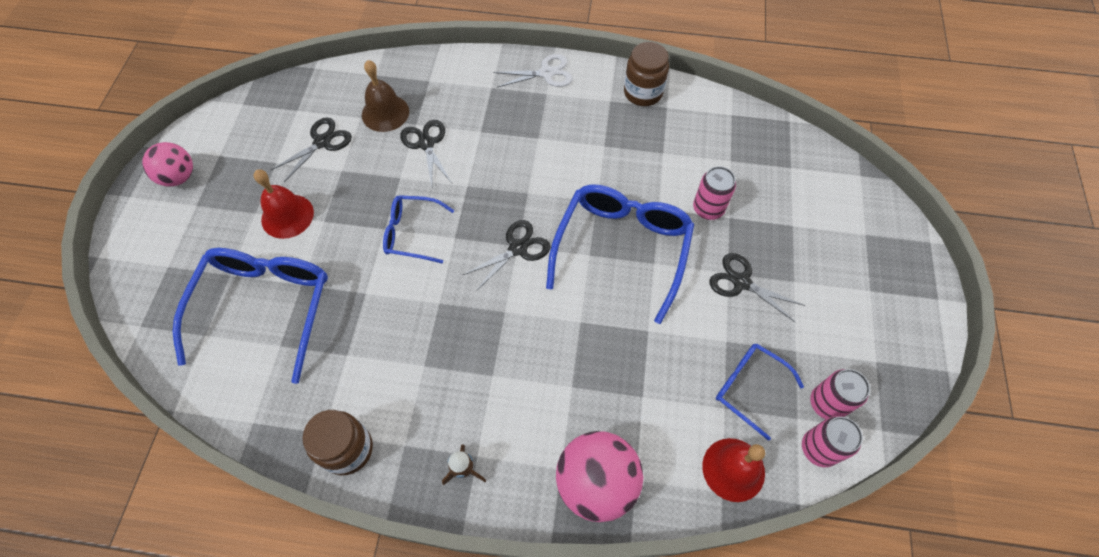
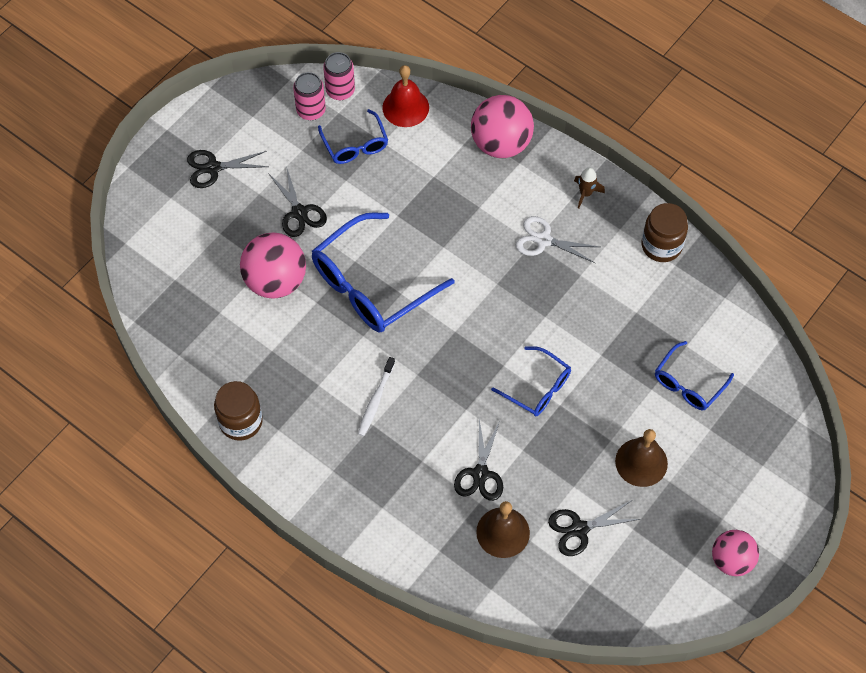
camera: 150 degrees left, 0 degrees up
blue glasses [173,248,328,384] -> blue glasses [655,341,734,410], size x0.55
red bell [254,170,314,239] -> brown bell [615,429,668,487]
black scissors [463,220,550,291] -> black scissors moved to [187,150,269,188]
white scissors [493,54,573,88] -> white scissors moved to [516,216,600,263]
pink can [693,166,736,220] -> pink ball [240,232,306,299]
none -> white toothbrush [358,357,395,436]

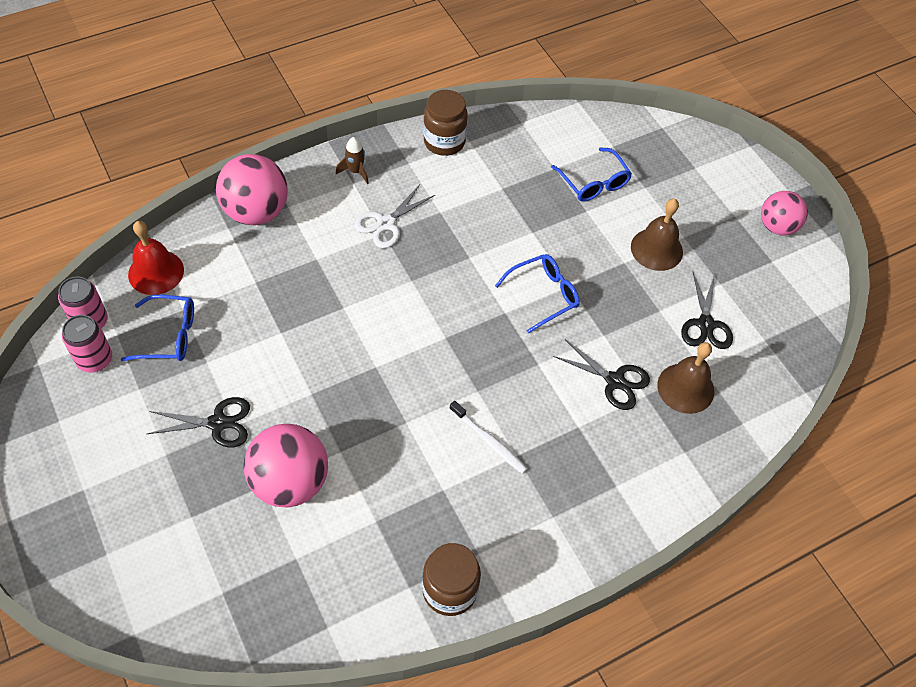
camera: 70 degrees left, 5 degrees down
black scissors [187,150,269,188] -> none
blue glasses [312,212,454,333] -> none

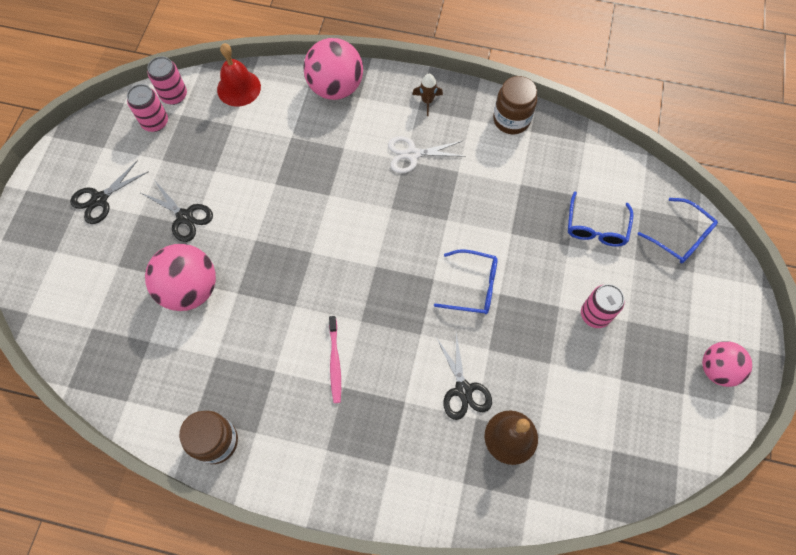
camera: 45 degrees right, 10 degrees up
blue glasses [121,295,194,361] -> blue glasses moved to [637,198,718,263]
white toothbrush [449,401,527,474] -> pink toothbrush [329,316,341,403]
brown bell [631,198,683,271] -> pink can [581,284,624,328]
black scissors [681,272,733,349] -> black scissors moved to [70,160,149,224]

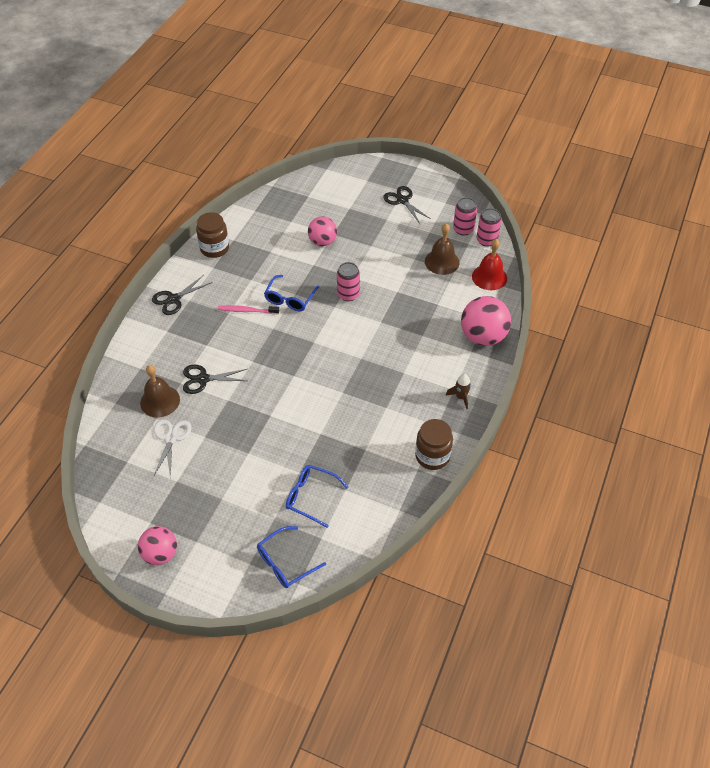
camera: 100 degrees right, 15 degrees down
black scissors [141,180,213,242] -> black scissors moved to [152,275,212,315]
pink ball [145,244,216,311] -> pink ball [308,216,337,246], size x0.65
white scissors [388,136,466,173] -> white scissors moved to [153,419,192,477]
blue glasses [434,249,498,314] -> blue glasses moved to [264,275,319,311]
pink can [581,284,624,328] -> pink can moved to [337,262,360,301]
none -> brown bell [425,223,460,275]

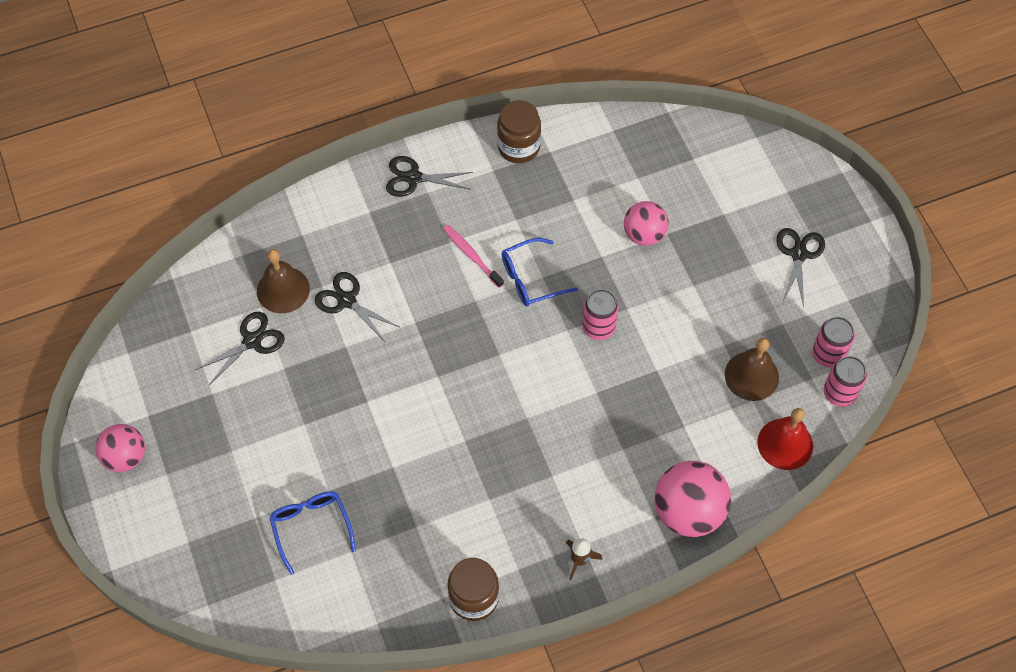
camera: 45 degrees right, 10 degrees up
white scissors [153,419,192,477] -> black scissors [195,312,285,386]
blue glasses [257,526,326,588] -> none

